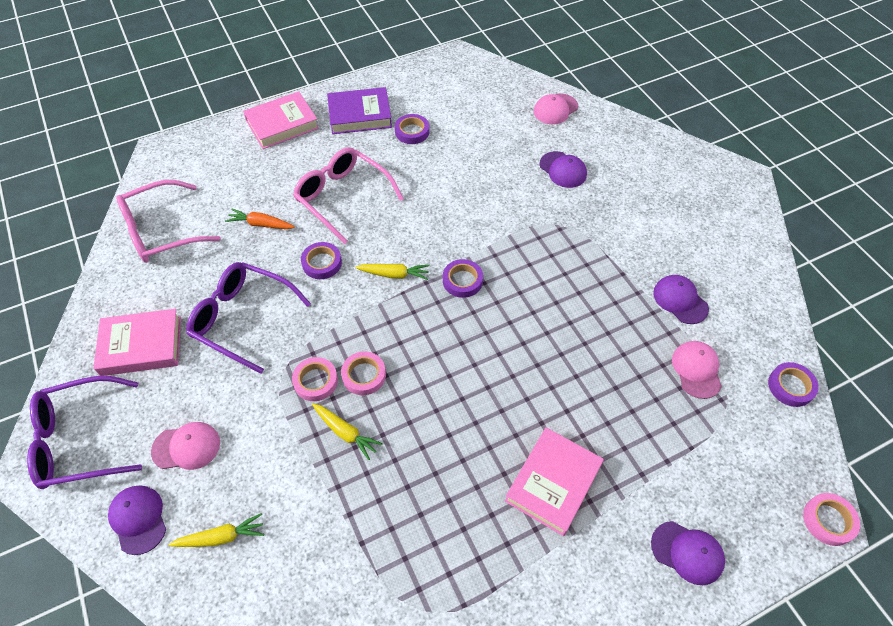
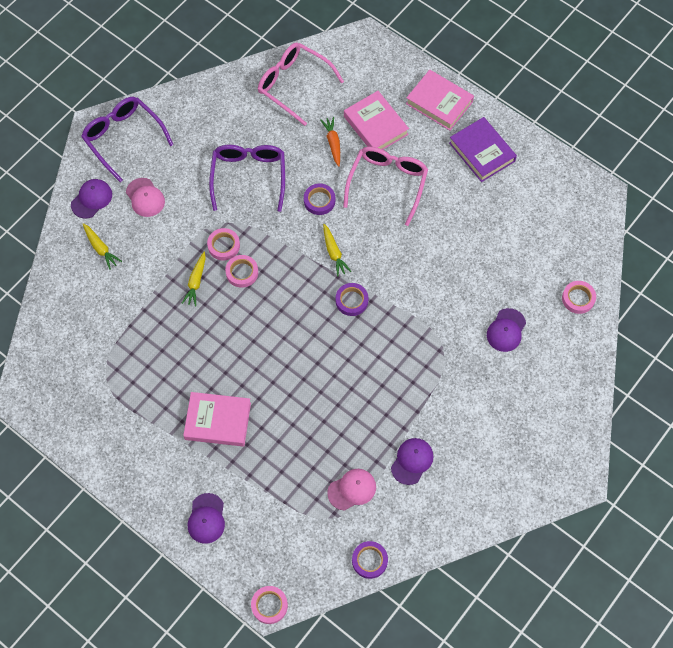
camera: 65 degrees right, 10 degrees up
pink book [93,309,181,376] -> pink book moved to [344,91,409,150]
purple tape [395,114,429,144] -> none
pink cap [534,93,578,124] -> pink tape [562,281,596,314]

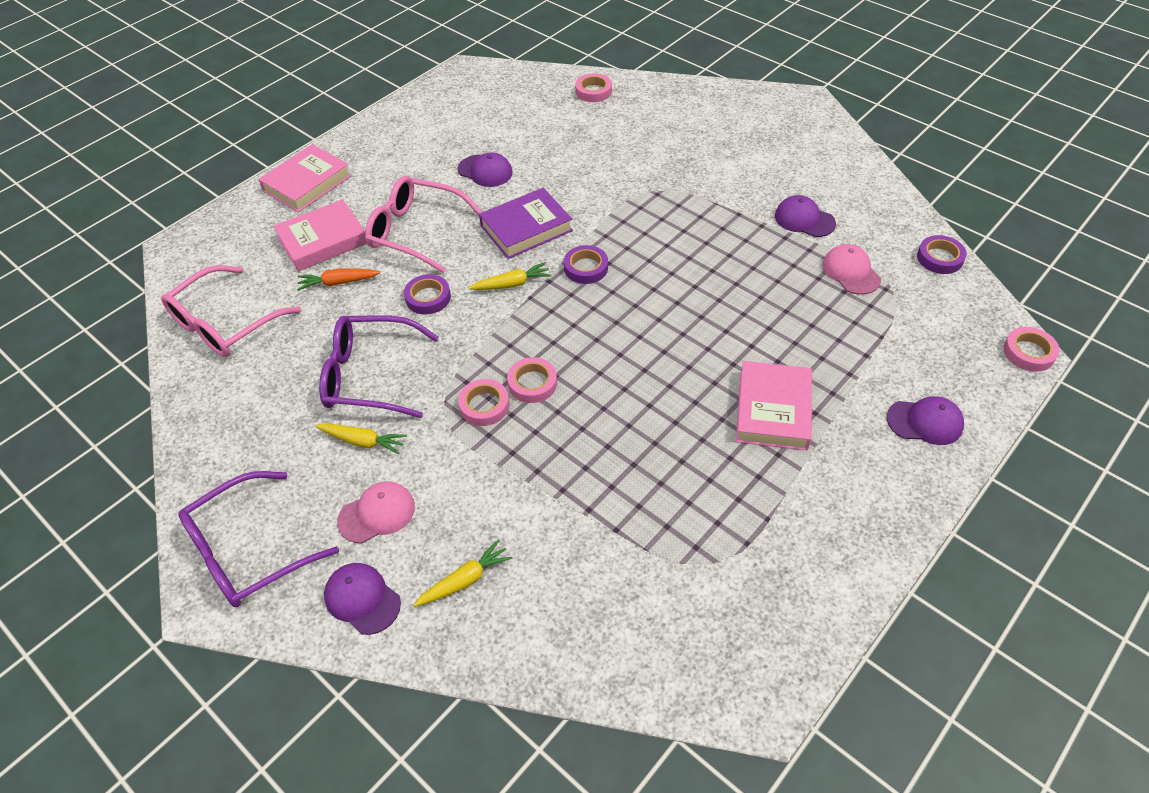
camera: 85 degrees left, 15 degrees down
yellow carrot [181,252,206,307] -> yellow carrot moved to [315,423,407,455]
purple book [449,117,517,182] -> purple book moved to [479,188,573,259]
purple cap [487,308,526,352] -> purple cap moved to [458,152,513,187]

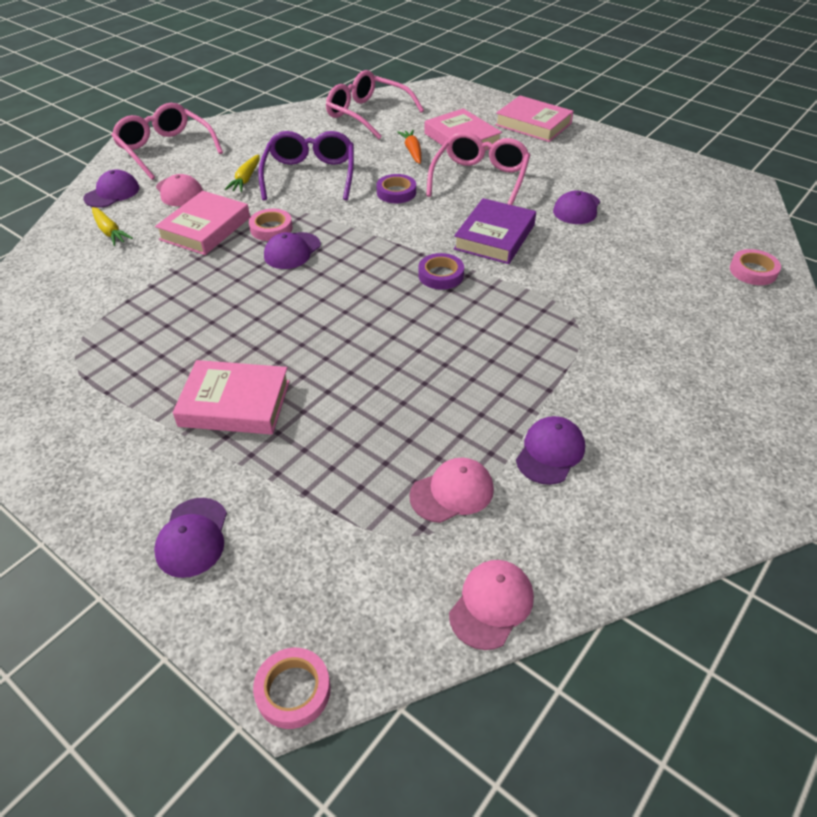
camera: 85 degrees right, 5 degrees down
purple glasses [178,471,339,607] -> pink glasses [111,103,223,180]
yellow carrot [469,262,551,290] -> none
purple book [479,188,573,259] -> purple book turned 60 degrees clockwise [454,198,536,264]
pink tape [507,357,557,403] -> purple cap [264,232,321,269]
purple tape [917,235,967,274] -> pink cap [449,560,534,650]
none -> pink book [155,191,250,255]

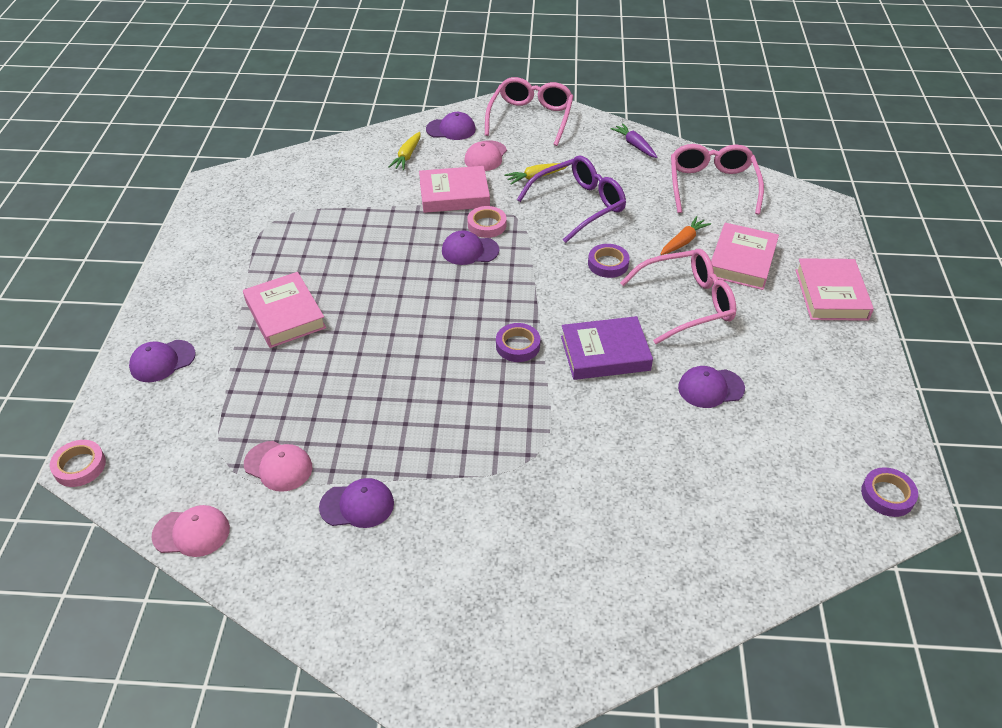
camera: 55 degrees right, 0 degrees up
pink tape [730,249,781,285] -> none
none -> purple carrot [610,123,657,158]
none -> purple tape [861,467,918,517]

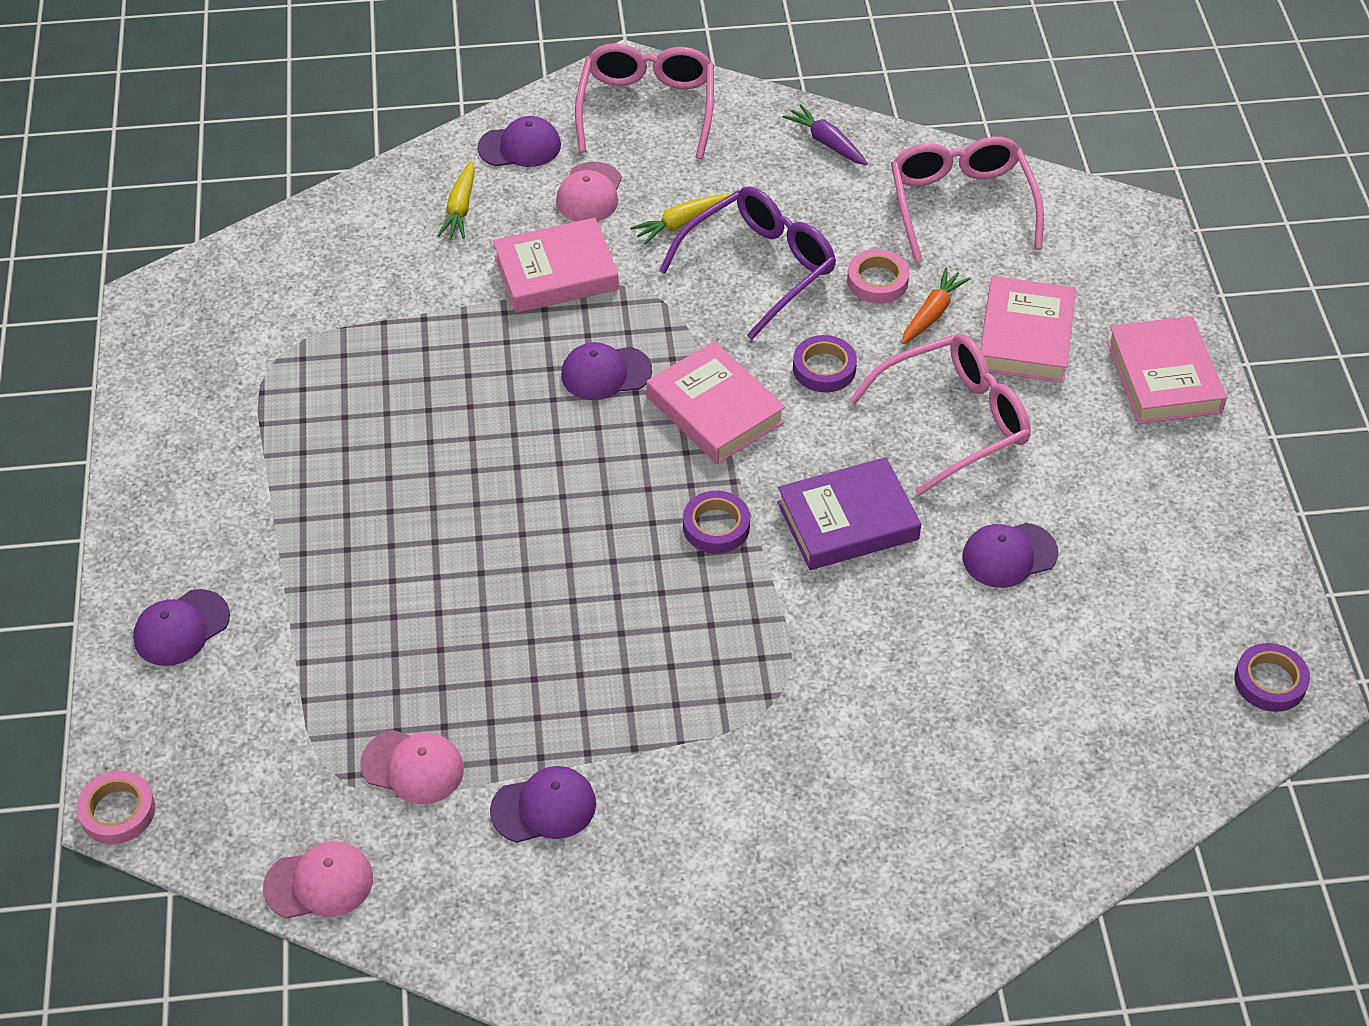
camera: 10 degrees left, 5 degrees up
pink book [243,272,326,348] -> pink book moved to [647,341,786,464]
pink tape [467,206,506,238] -> pink tape moved to [847,249,909,304]

